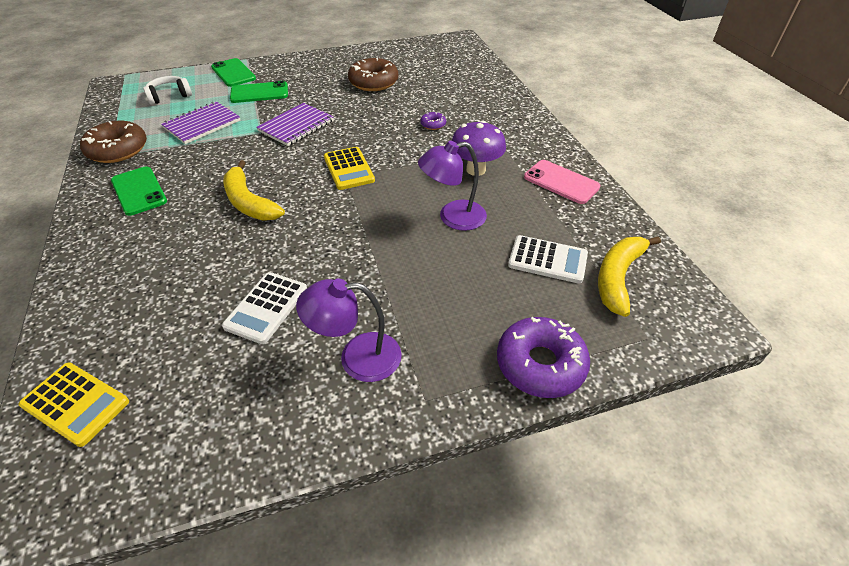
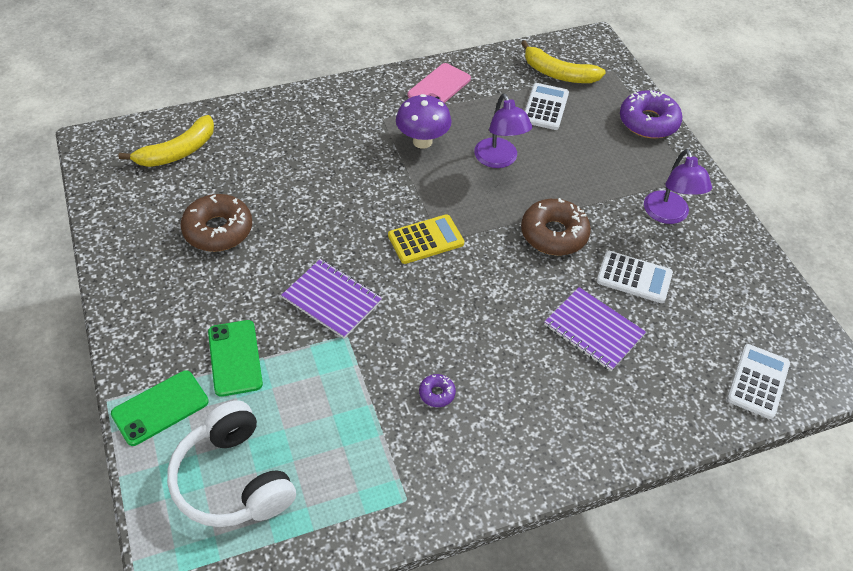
camera: 95 degrees left, 5 degrees up
yellow calculator [19,362,129,447] -> white calculator [727,344,790,419]
brown donut [80,121,147,163] -> brown donut moved to [521,198,591,255]
green phone [111,167,167,216] -> none
white headphones [143,76,192,105] -> white headphones [167,400,296,527], size x1.75
purple notebook [161,101,241,144] -> purple notebook moved to [544,287,646,371]
yellow banana [223,160,285,220] -> yellow banana moved to [118,115,214,167]
purple donut [420,112,446,130] -> purple donut moved to [419,374,456,407]

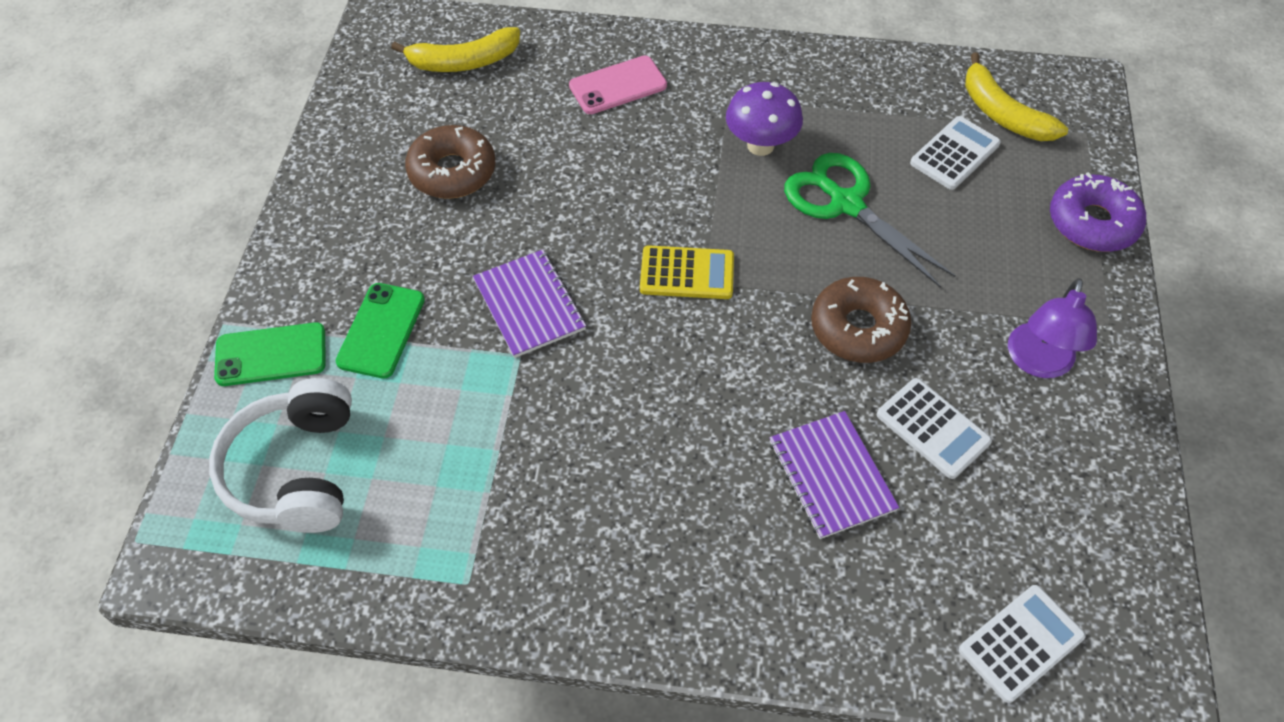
camera: 30 degrees right, 5 degrees up
pink phone [408,63,471,103] -> pink phone moved to [569,56,667,114]
purple donut [419,374,456,407] -> none
purple lamp [474,93,532,168] -> green scissors [784,153,956,288]

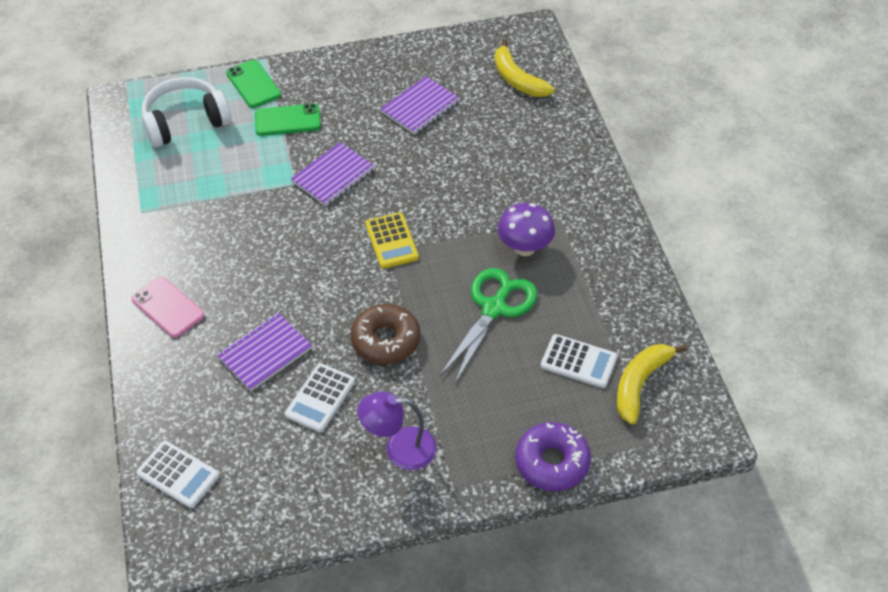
camera: 70 degrees right, 5 degrees down
brown donut [405,125,496,199] -> purple notebook [380,76,460,135]
pink phone [569,56,667,114] -> pink phone moved to [131,276,205,338]

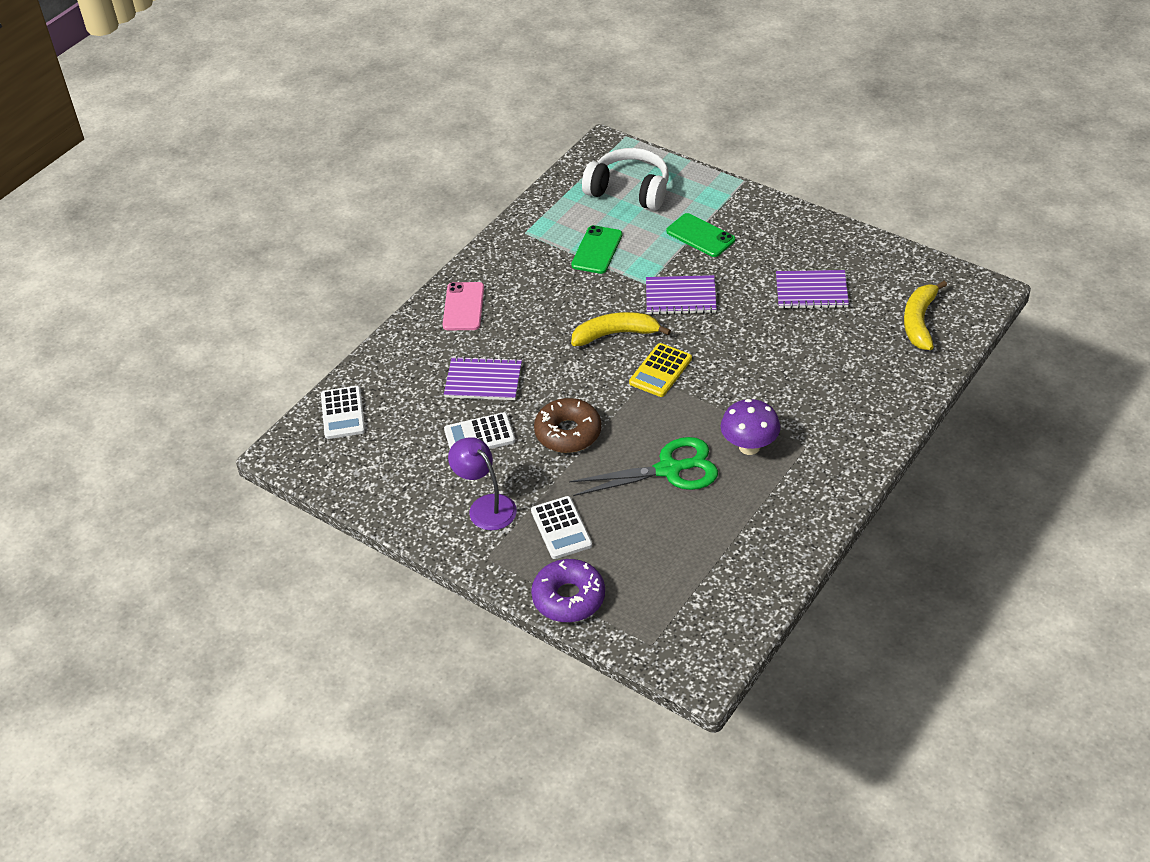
camera: 50 degrees right, 5 degrees down
green phone [226,60,281,108] -> green phone moved to [571,225,622,274]
white calculator [541,334,618,388] -> white calculator moved to [531,496,592,559]
yellow banana [617,344,687,425] -> yellow banana moved to [571,312,671,346]

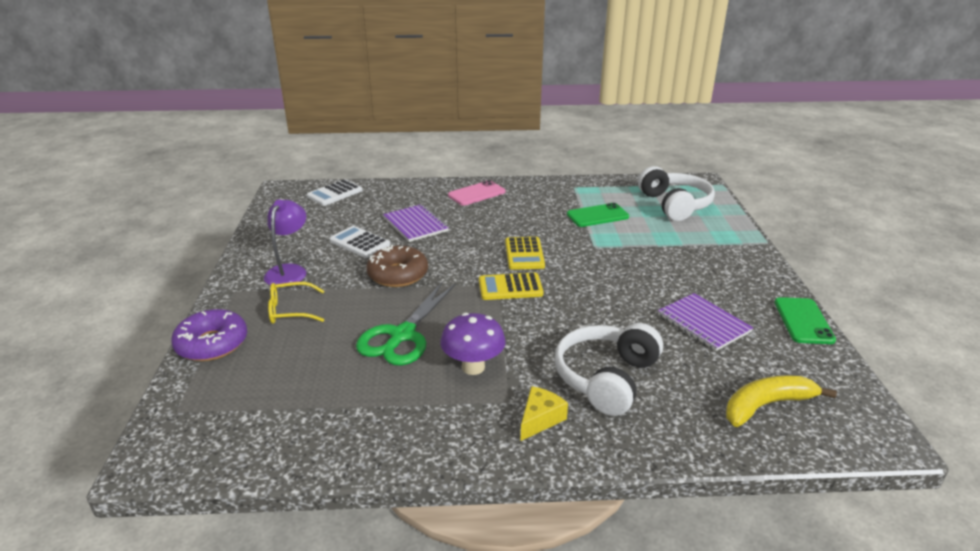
camera: 50 degrees right, 15 degrees down
white calculator [531,496,592,559] -> yellow glasses [268,282,324,324]
green scissors [569,437,718,496] -> green scissors turned 75 degrees clockwise [356,282,456,366]
yellow banana [571,312,671,346] -> yellow calculator [505,237,545,270]
purple notebook [646,275,717,315] -> none
green phone [666,213,735,257] -> green phone moved to [774,297,836,344]
none -> yellow cheese [520,386,568,441]
none -> white headphones [555,323,663,416]

